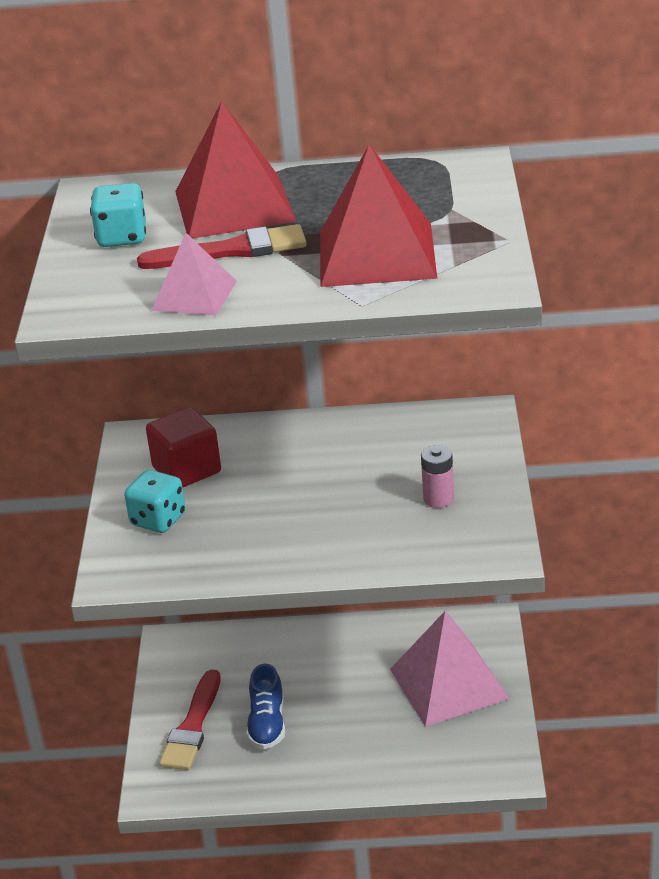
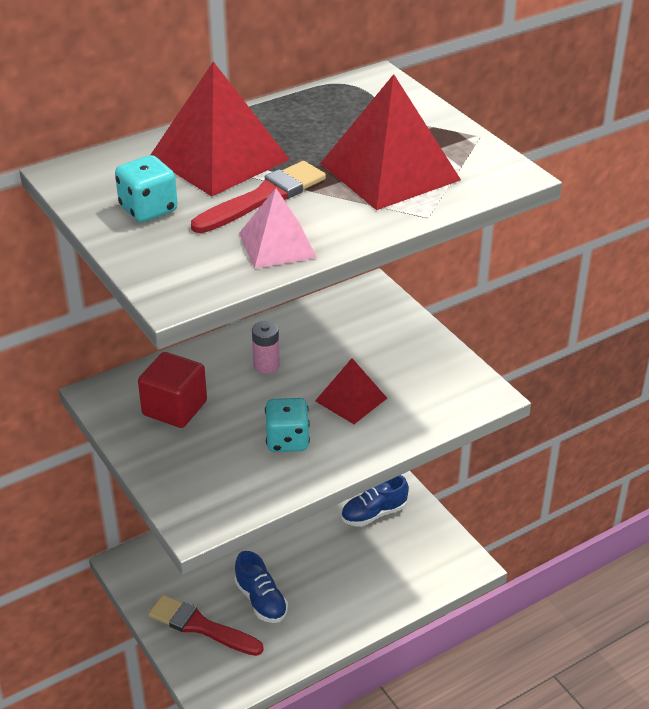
camera: 35 degrees left, 5 degrees up
turquoise dice [124,470,186,533] -> turquoise dice moved to [265,398,310,452]
red brush [159,669,221,770] -> red brush turned 135 degrees clockwise [148,595,264,656]
pink pyramid [390,611,510,727] -> blue shoe [341,475,409,527]
pink battery [421,445,454,508] -> pink battery moved to [252,321,280,374]
none -> red pyramid [315,358,387,424]

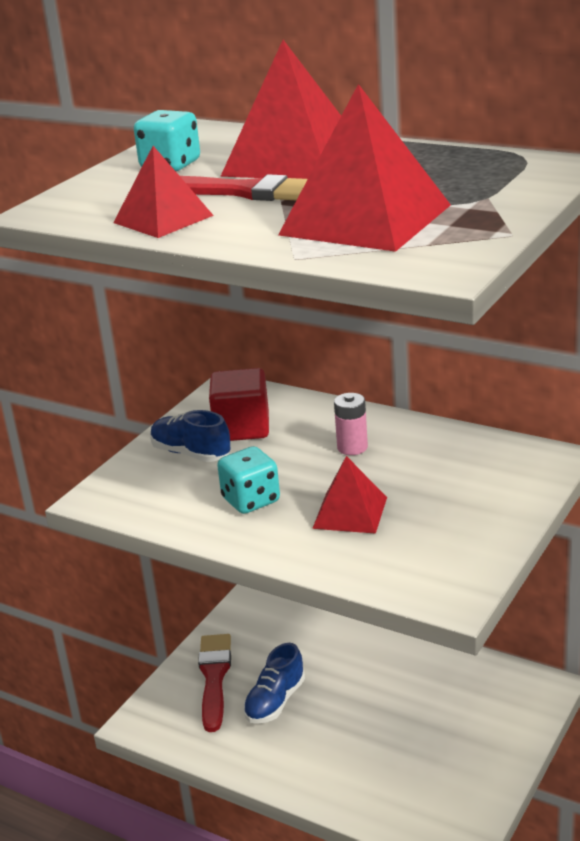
camera: 65 degrees right, 10 degrees down
pink pyramid [239,188,317,269] -> red pyramid [113,146,214,238]
blue shoe [341,475,409,527] -> blue shoe moved to [150,410,231,462]

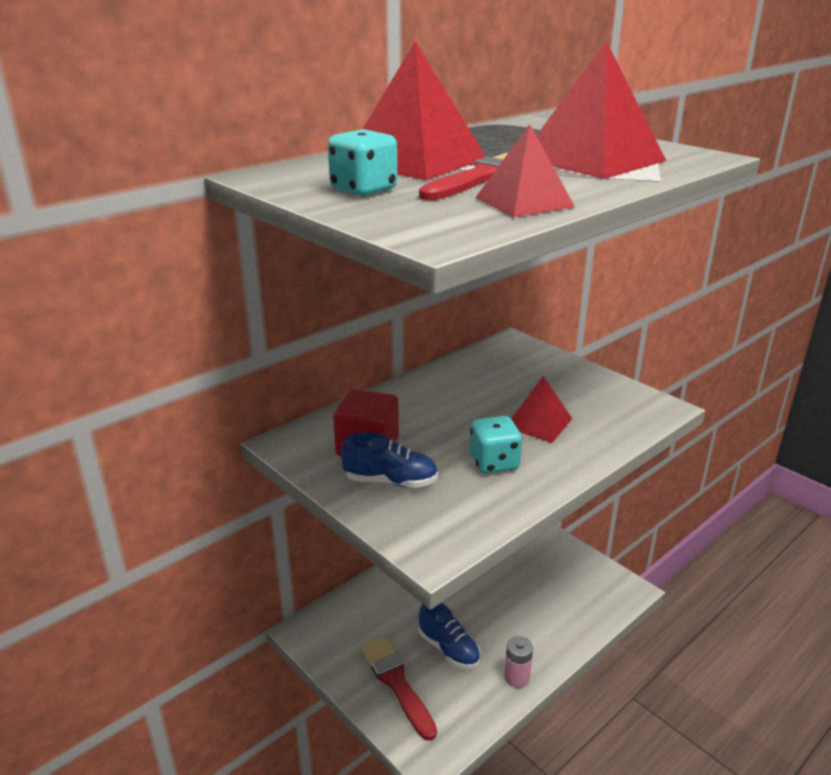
camera: 75 degrees left, 0 degrees up
blue shoe [150,410,231,462] -> blue shoe turned 135 degrees counterclockwise [341,432,438,488]
red brush [198,634,231,732] -> red brush turned 45 degrees clockwise [361,637,437,741]
pink battery [334,393,368,455] -> pink battery moved to [504,636,533,688]

